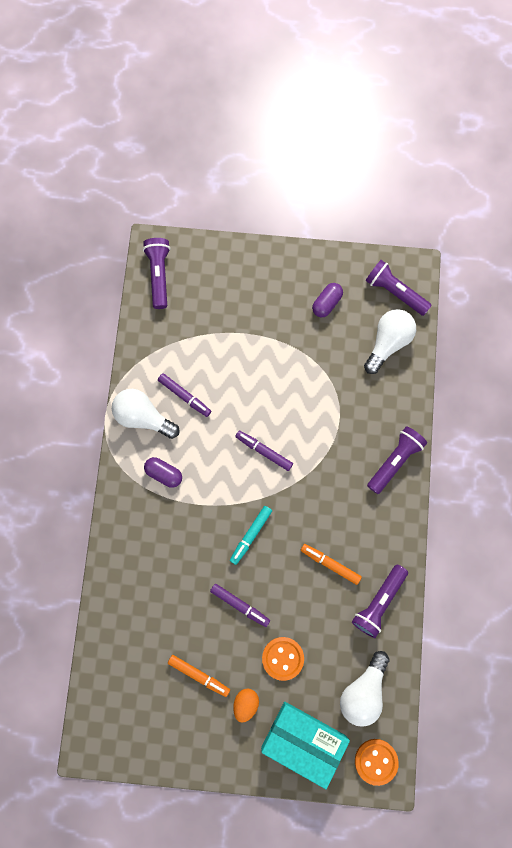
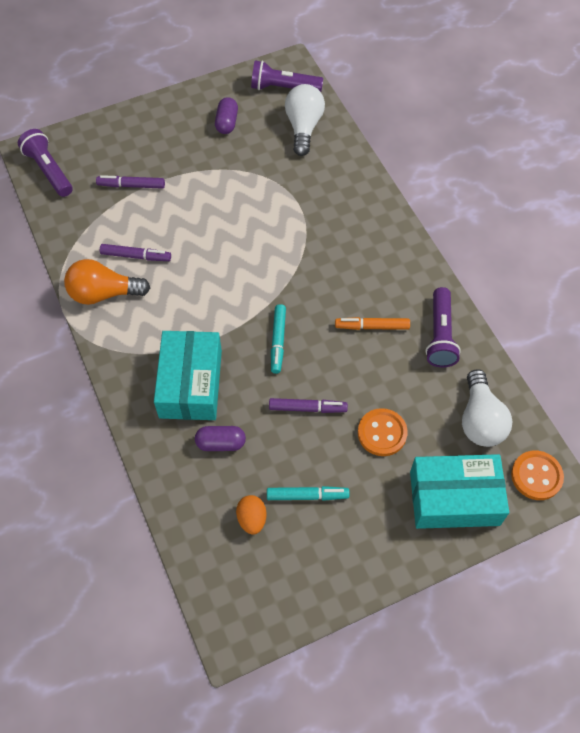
camera: 30 degrees left, 15 degrees down
white light bulb [112,389,180,439] -> orange light bulb [64,259,150,305]
purple capsule [144,457,182,488] -> purple capsule moved to [195,426,246,451]
orange marker [168,655,230,697] -> turquoise marker [267,486,350,501]
orange egg [233,689,259,723] -> orange egg moved to [236,495,267,535]
purple marker [235,431,293,471] -> purple marker moved to [96,175,165,189]
purple flashlight [367,426,427,494] -> none
none -> turquoise box [154,331,222,420]

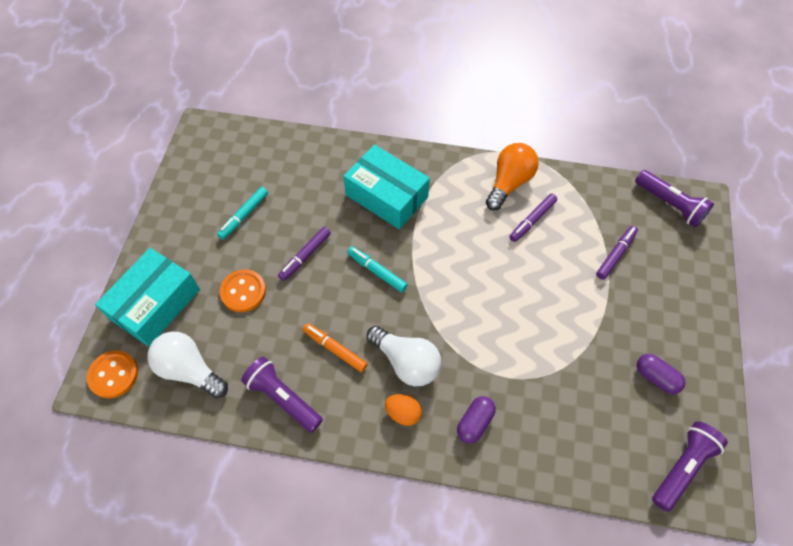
camera: 125 degrees right, 0 degrees up
purple flashlight [18,129,73,197] -> purple flashlight turned 45 degrees clockwise [635,170,714,227]
purple capsule [195,426,246,451] -> purple capsule moved to [457,396,496,444]
orange egg [236,495,267,535] -> orange egg moved to [385,394,422,426]
white light bulb [285,84,325,156] -> white light bulb moved to [367,326,441,386]
orange marker [335,317,410,330] -> orange marker turned 90 degrees counterclockwise [303,323,368,372]

